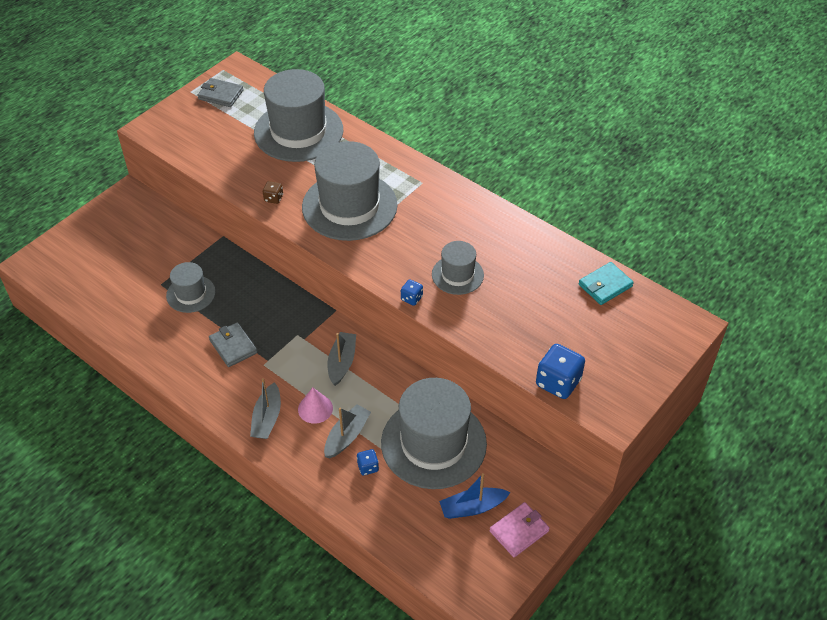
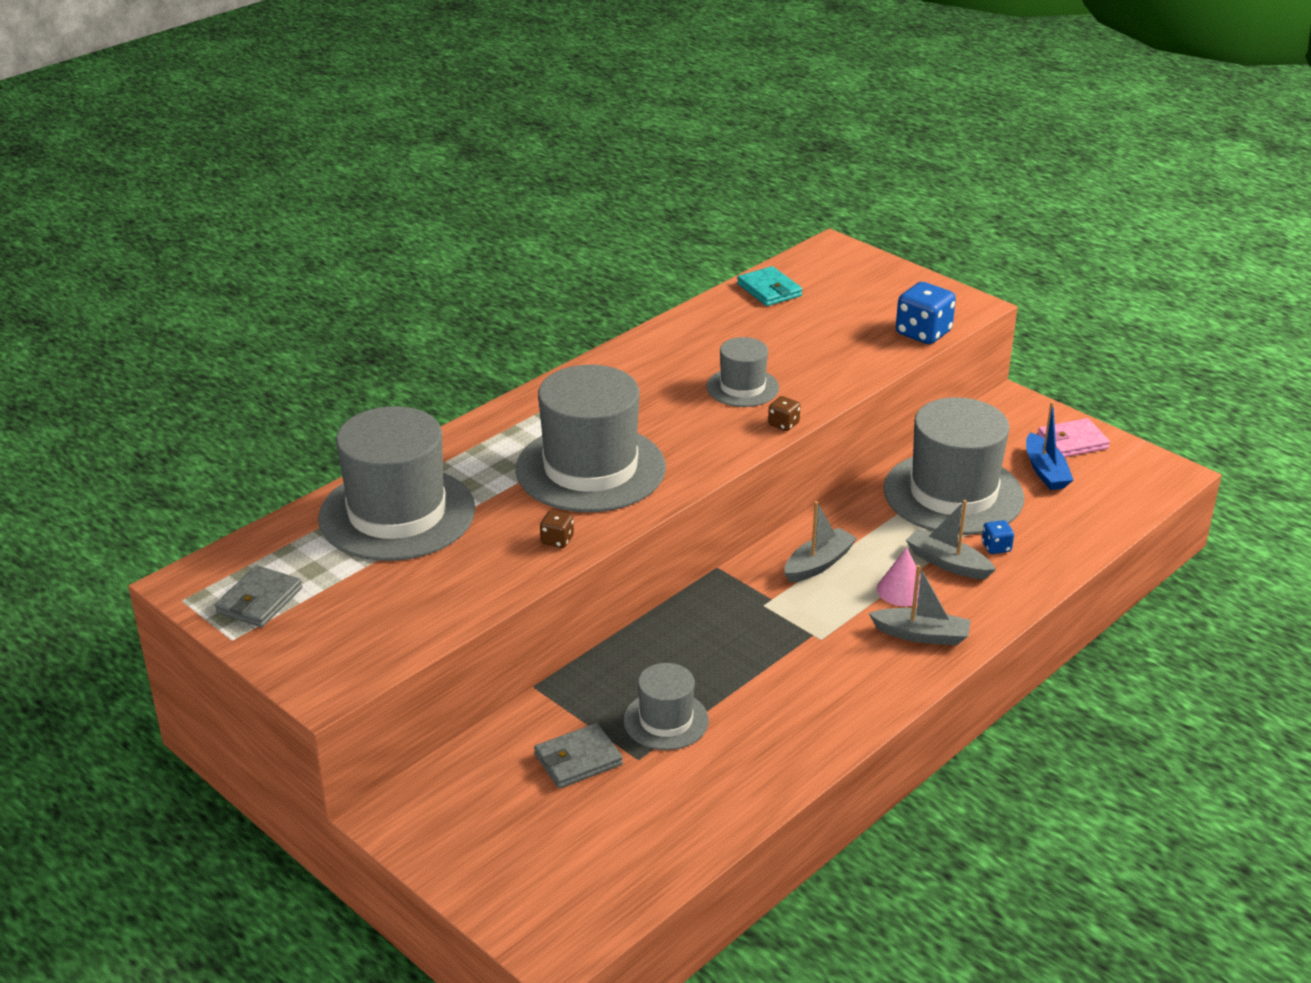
camera: 85 degrees left, 15 degrees down
grey wallet [209,322,257,367] -> grey wallet moved to [534,723,623,789]
grey boat [328,332,356,386] -> grey boat turned 120 degrees clockwise [784,501,857,583]
blue dice [401,279,423,306] -> brown dice [768,396,800,431]
pink wallet [489,502,550,557] -> pink wallet turned 75 degrees counterclockwise [1038,418,1110,457]

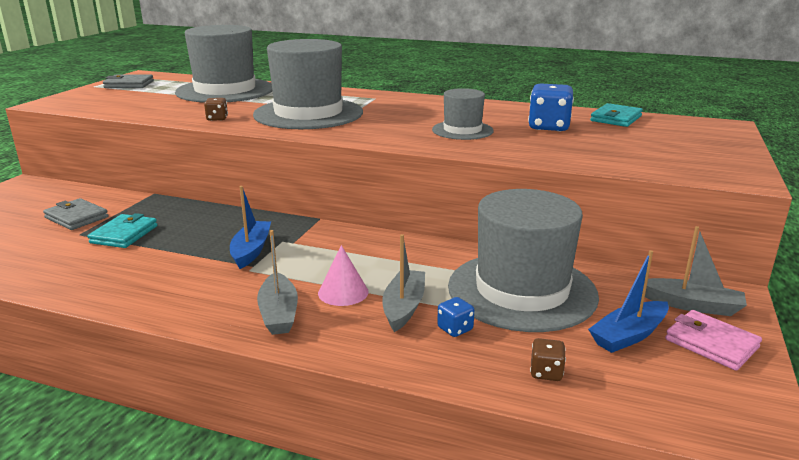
camera: 65 degrees right, 10 degrees down
grey hat [623,663,709,750] -> turquoise wallet [88,213,157,248]
brown dice [768,396,800,431] -> brown dice moved to [530,338,566,381]
grey boat [784,501,857,583] -> grey boat moved to [645,226,747,316]
blue dice [896,282,956,344] -> blue dice moved to [528,83,574,131]
none -> blue boat [230,186,271,269]

